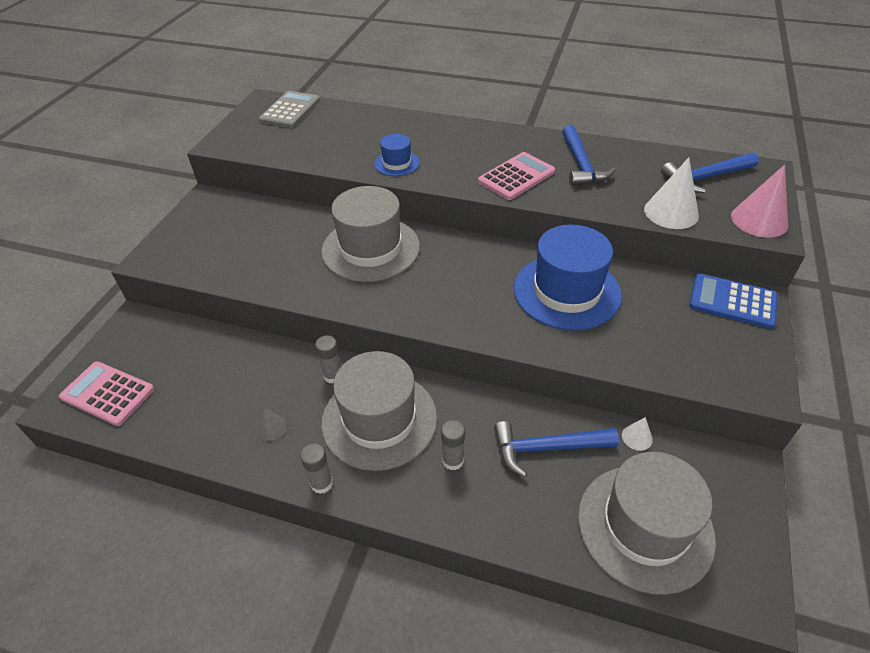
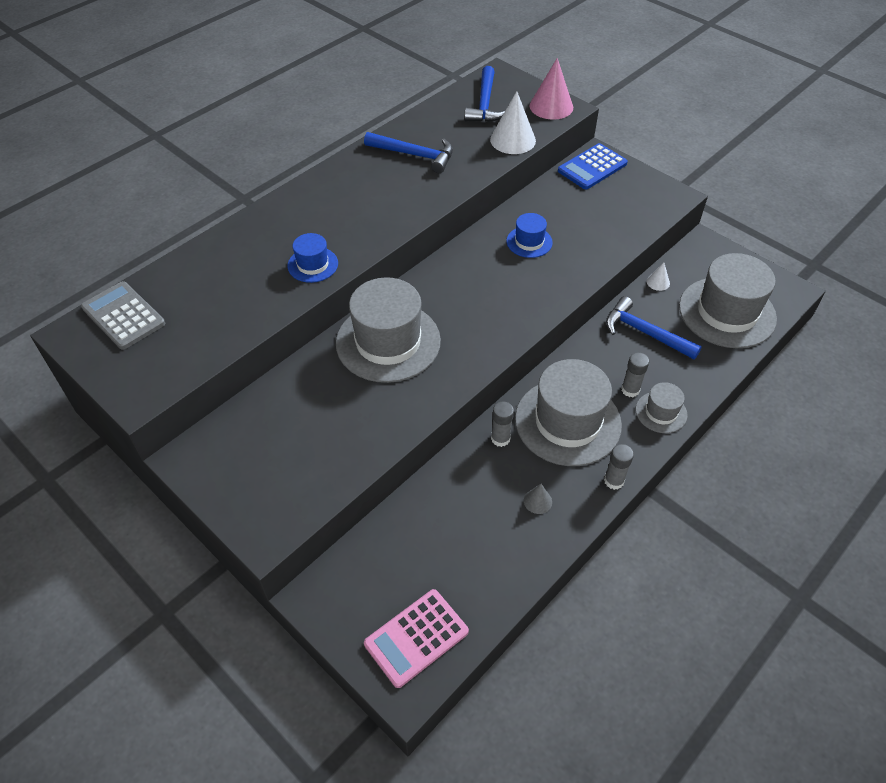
camera: 65 degrees left, 5 degrees up
pink calculator [478,152,555,200] -> none
blue hammer [494,421,619,477] -> blue hammer turned 105 degrees clockwise [606,296,702,360]
blue hat [514,224,622,331] -> blue hat [506,213,553,258], size x0.49
none -> grey hat [636,382,687,433]

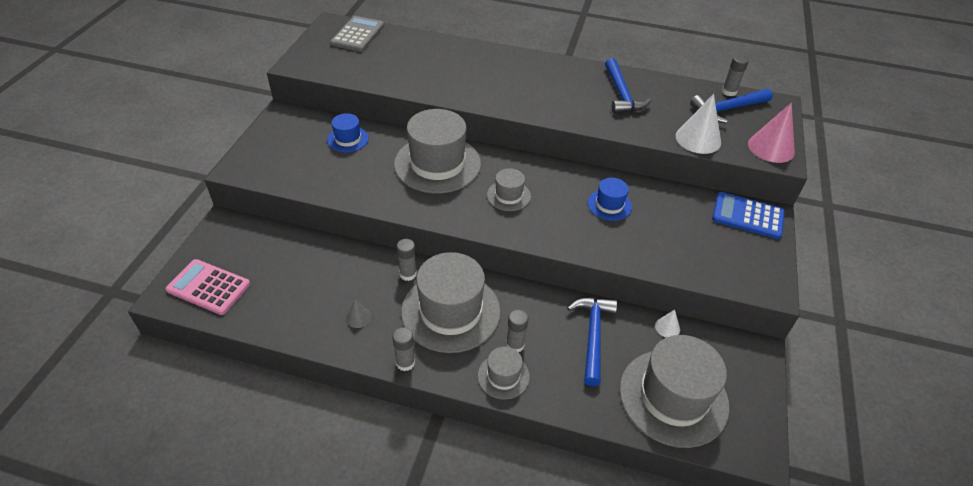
camera: 60 degrees right, 5 degrees down
blue hat [287,233,338,283] -> blue hat moved to [327,113,369,153]
none -> grey hat [487,168,531,211]
none -> grey glue stick [722,55,749,96]

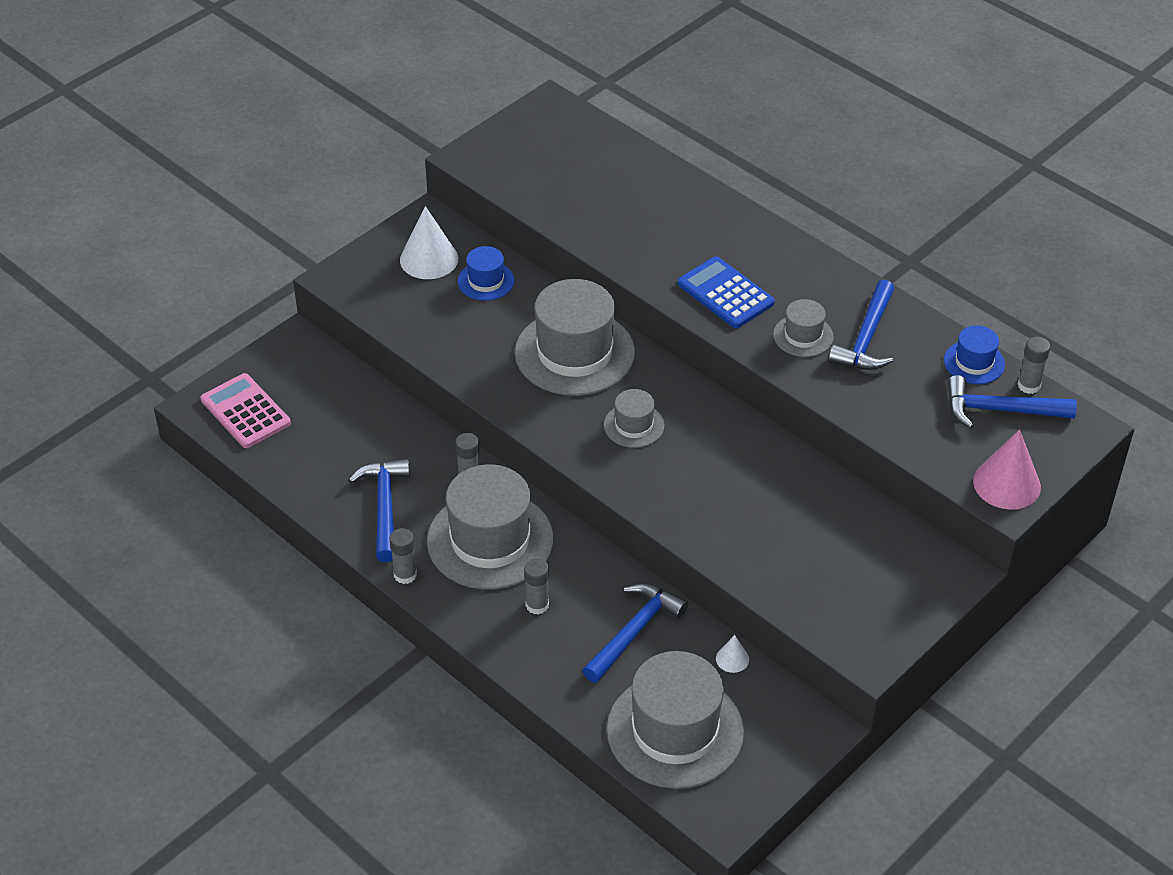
camera: 30 degrees right, 0 degrees up
grey calculator [330,16,384,52] -> none
grey cone [346,299,371,328] -> blue hammer [349,459,410,562]
grey hat [478,347,530,400] -> grey hat moved to [773,299,834,357]
blue hat [588,178,632,221] -> blue hat moved to [944,325,1005,384]
white cone [676,94,721,154] -> white cone moved to [400,206,458,279]
blue calculator [712,192,785,239] -> blue calculator moved to [678,256,775,328]

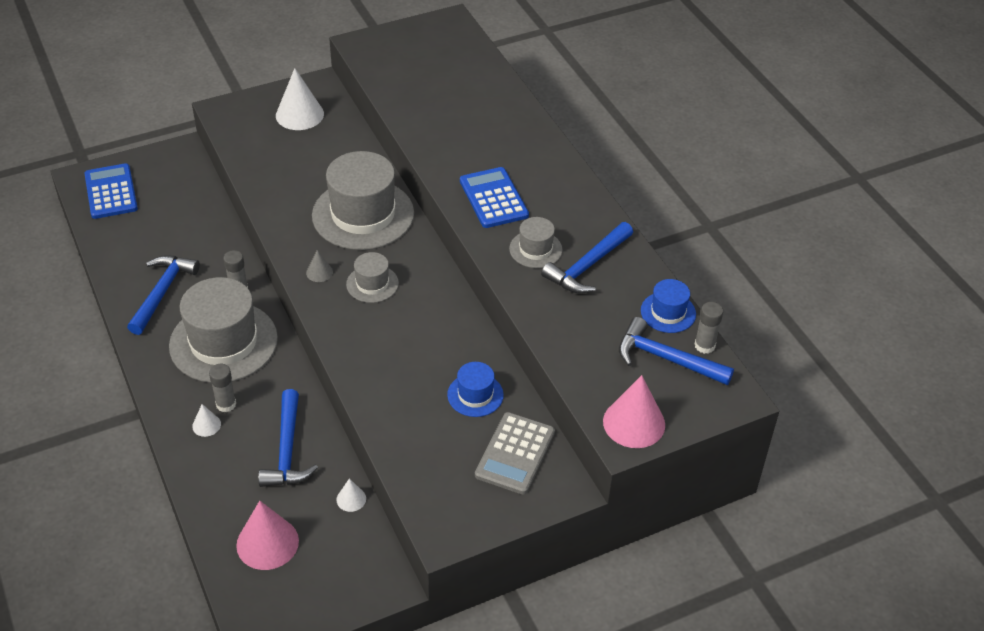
camera: 20 degrees right, 0 degrees up
pink calculator [200,373,291,448] -> blue calculator [84,163,138,219]
grey glue stick [390,528,417,584] -> none
blue hat [458,246,514,301] -> blue hat moved to [447,362,504,417]
blue hammer [582,583,688,683] -> blue hammer turned 120 degrees clockwise [258,389,318,487]
grey hat [607,651,744,789] -> pink cone [236,501,299,570]
none -> white cone [192,404,221,437]
none -> grey cone [306,250,333,282]
none -> grey calculator [475,412,555,494]

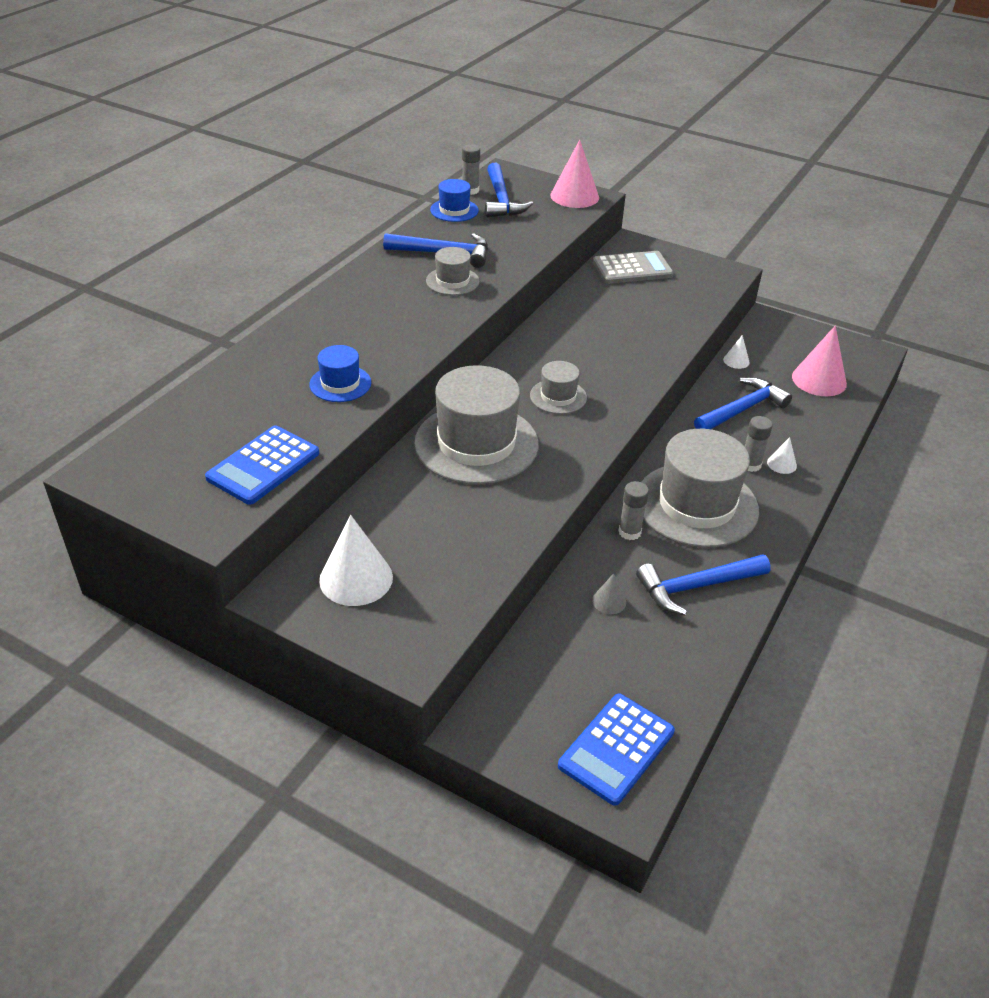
camera: 125 degrees left, 5 degrees down
grey cone [306,250,333,282] -> grey cone moved to [592,573,626,614]
blue hat [447,362,504,417] -> blue hat moved to [309,345,371,402]
blue calculator [460,167,529,228] -> blue calculator moved to [205,425,319,505]

